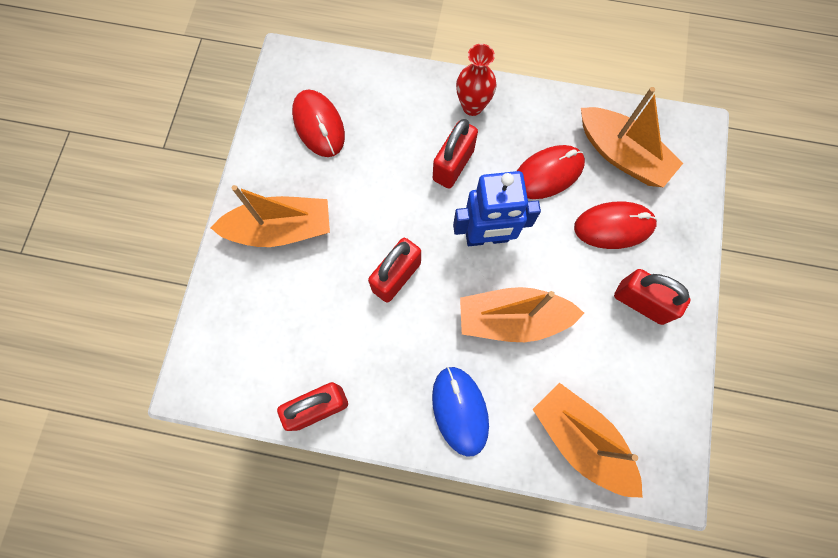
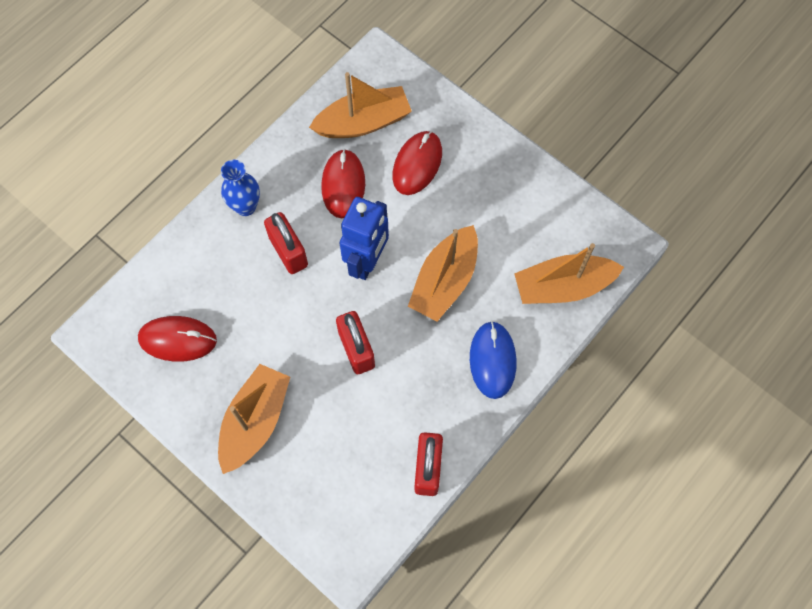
camera: 60 degrees left, 5 degrees down
blue mouse [432,367,489,457] -> blue mouse turned 75 degrees clockwise [470,321,517,399]
red vase [456,44,497,116] -> blue vase [221,160,260,216]
red padlock [614,269,691,325] -> none

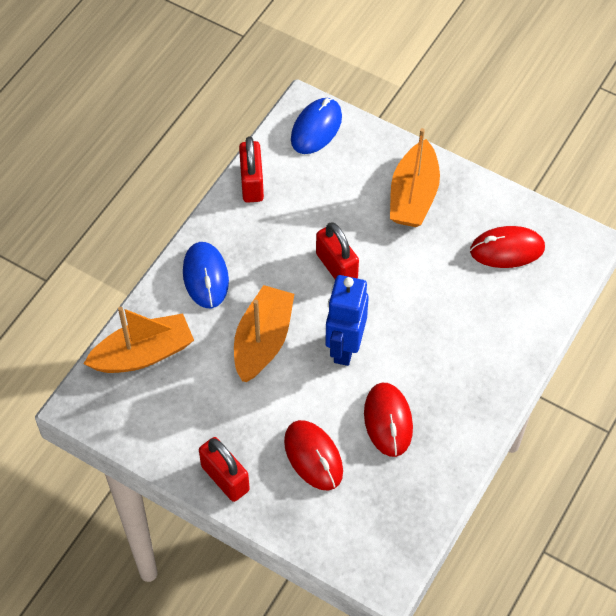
camera: 170 degrees right, 10 degrees down
blue vase [221,160,260,216] -> none
red padlock [264,212,308,274] -> red padlock moved to [199,437,250,502]
orange boat [309,72,412,138] -> none
red mouse [392,131,442,195] -> red mouse turned 45 degrees counterclockwise [284,420,343,491]
none -> blue mouse [291,98,342,154]

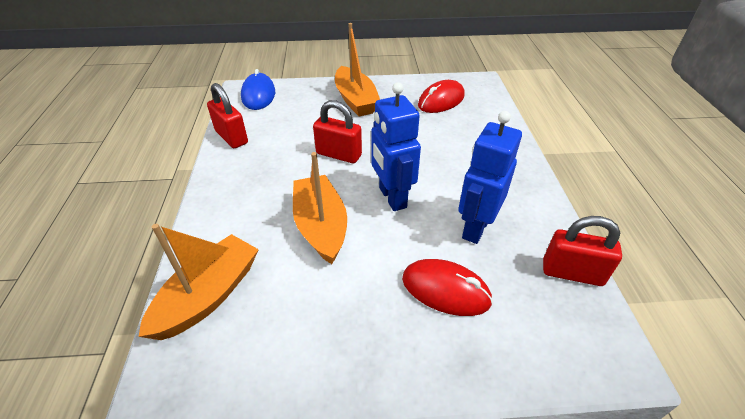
camera: 35 degrees left, 15 degrees down
blue mouse [183,242,229,308] -> none
red padlock [199,437,250,502] -> red padlock moved to [543,216,622,286]
red mouse [364,383,413,457] -> blue robot [458,111,522,244]

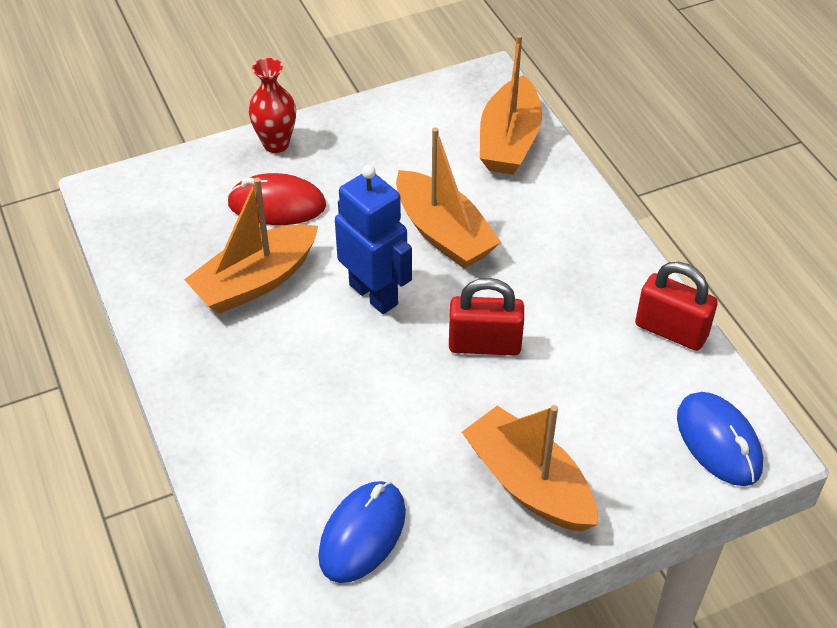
camera: 160 degrees right, 5 degrees up
red mouse [418,80,465,113] -> blue mouse [318,481,406,583]
blue robot [458,111,522,244] -> orange boat [184,178,318,314]
red padlock [543,216,622,286] -> none
none -> red vase [248,58,296,153]

